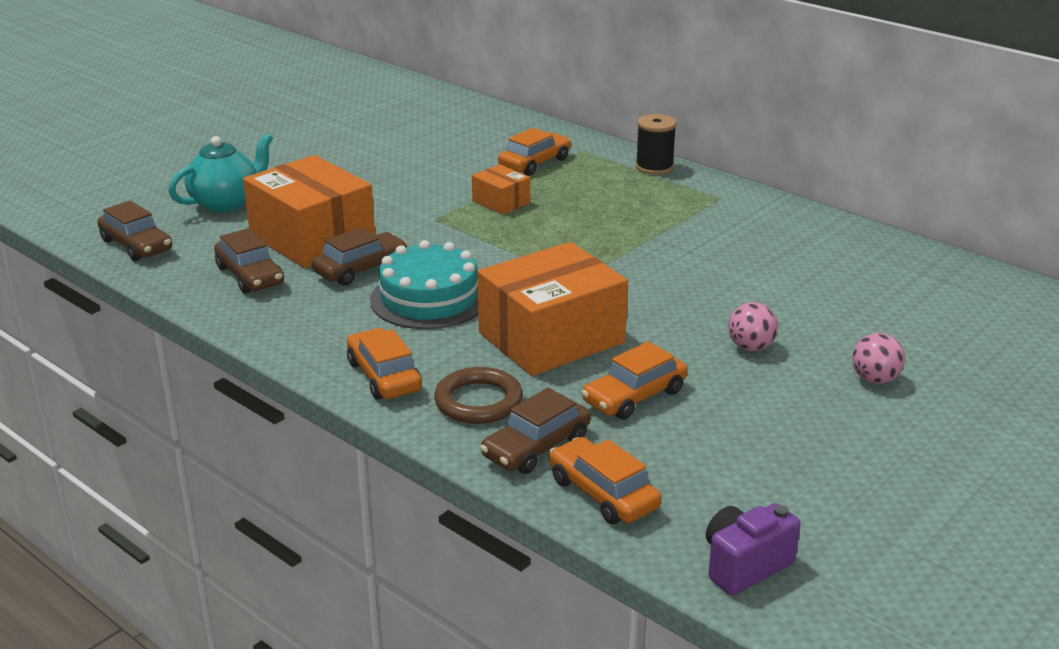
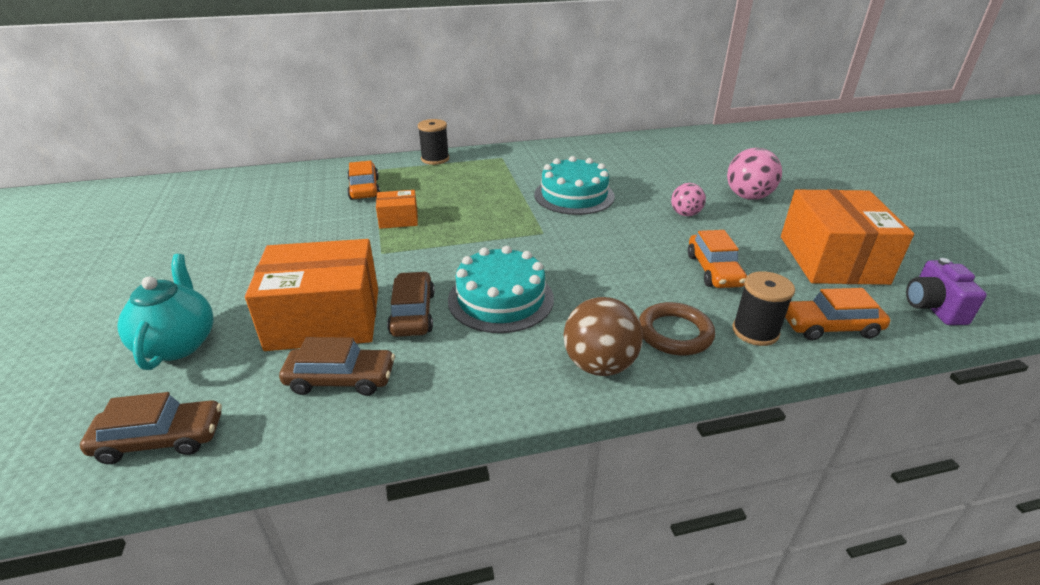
camera: 55 degrees left, 5 degrees up
orange car [347,328,422,400] -> brown ball [563,297,643,376]
orange box [477,242,628,376] -> orange box moved to [781,189,914,285]
brown car [480,388,591,474] -> black spool [732,271,795,346]
pink ball [852,333,905,384] -> pink ball [727,148,782,200], size x1.61
none -> turquoise cake [534,156,615,215]

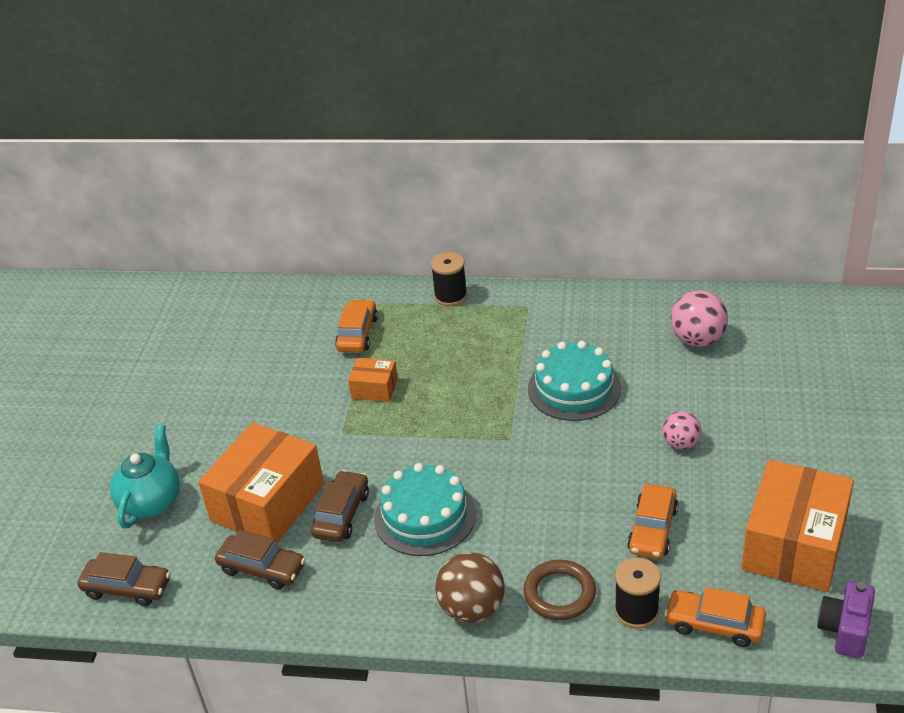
camera: 25 degrees right, 5 degrees up
orange box [245,239,378,351] -> orange box turned 75 degrees counterclockwise [198,422,324,544]
pink ball [727,148,782,200] -> pink ball moved to [670,290,728,347]

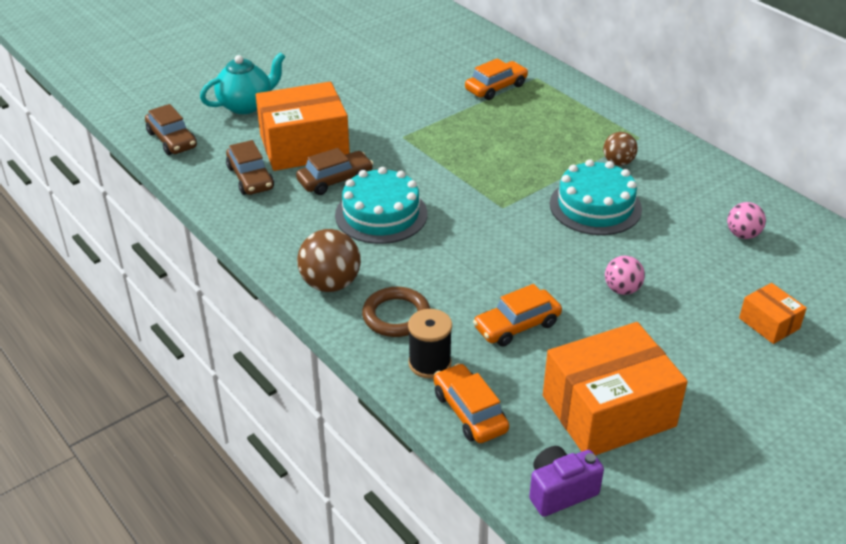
camera: 40 degrees right, 0 degrees up
orange box [348,358,398,402] -> orange box moved to [739,283,807,344]
black spool [431,252,467,306] -> none
pink ball [670,290,728,347] -> pink ball [727,202,766,239], size x0.62
none -> brown ball [603,132,638,166]

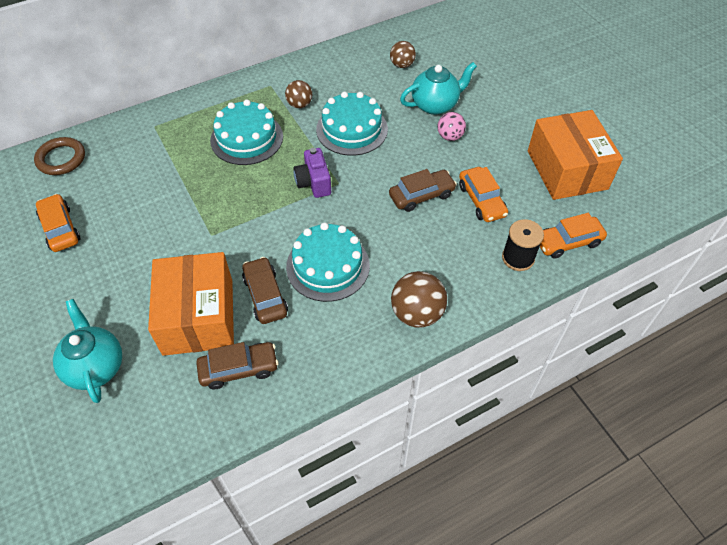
camera: 80 degrees left, 15 degrees up
brown car [145,104,197,155] -> brown car moved to [389,169,457,212]
brown ring [362,287,430,337] -> brown ring moved to [34,137,85,175]
orange car [465,58,528,100] -> orange car moved to [36,194,80,252]
purple camera [529,446,604,517] -> purple camera moved to [293,148,331,198]
pink ball [727,202,766,239] -> brown ball [390,41,416,68]
orange box [739,283,807,344] -> none
none -> turquoise cake [210,99,283,165]
none -> turquoise teapot [400,62,477,115]

